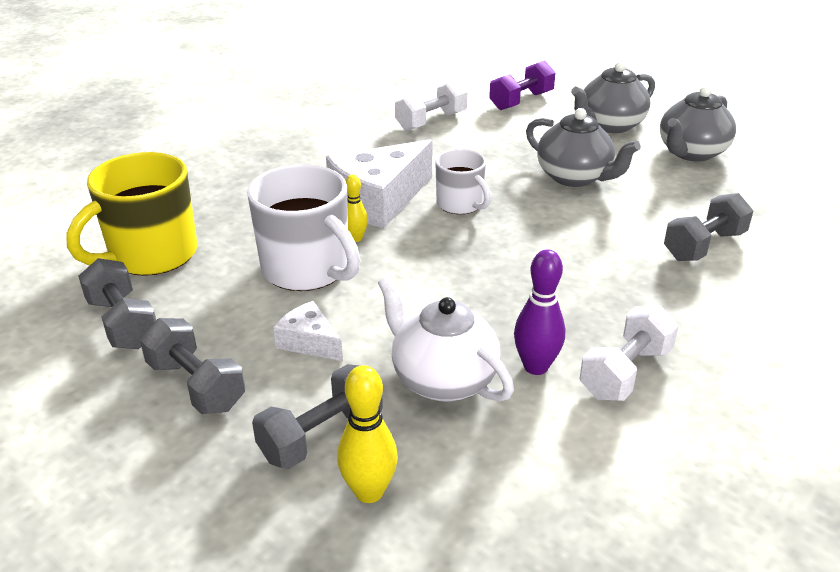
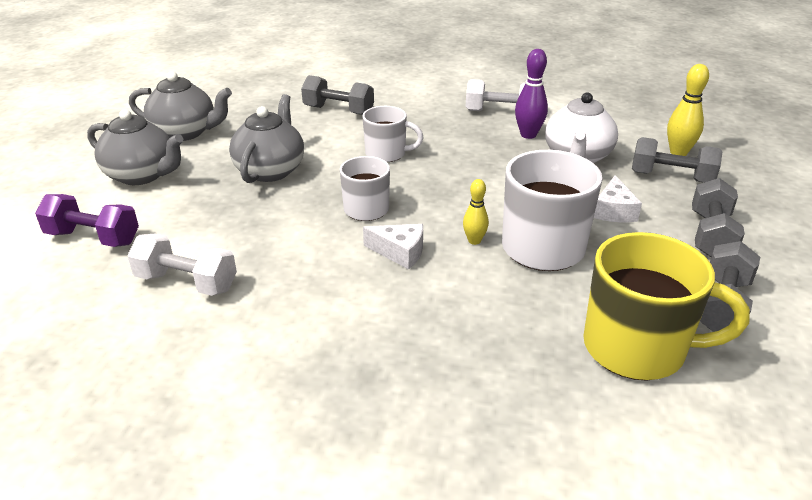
camera: 120 degrees left, 0 degrees up
white cheese [326,139,433,229] -> white cheese [363,224,423,269], size x0.50
none -> white mug [362,106,424,162]

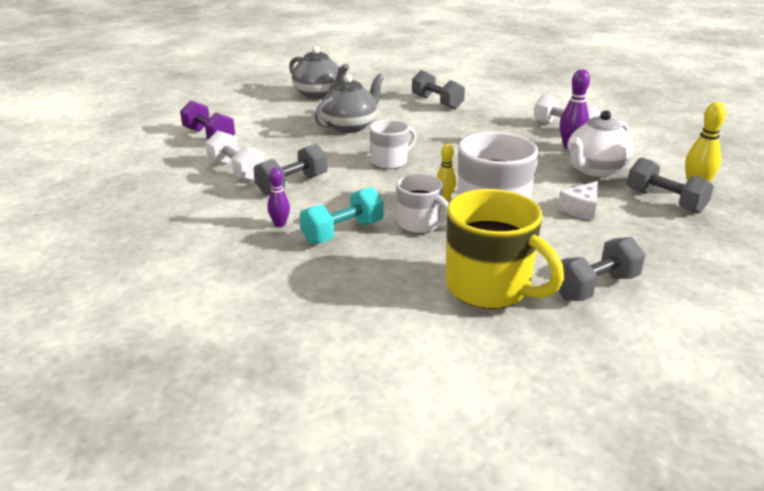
camera: 30 degrees right, 5 degrees down
grey teapot [87,109,183,185] -> none
white mug [362,106,424,162] -> white mug moved to [397,174,449,233]
white cheese [363,224,423,269] -> none
grey dumbbell [692,178,745,257] -> grey dumbbell moved to [254,144,328,195]
none -> purple bowling pin [267,168,290,227]
none -> turquoise dumbbell [300,187,384,244]

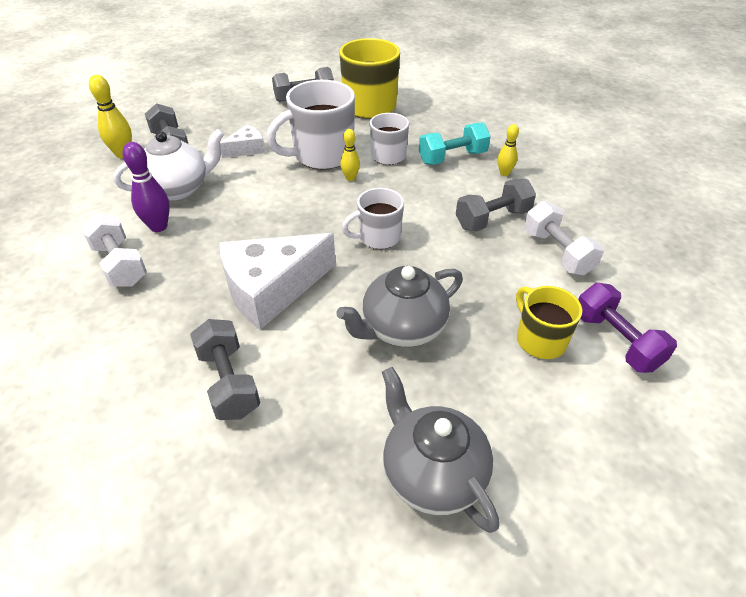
camera: 165 degrees left, 15 degrees up
purple bowling pin [267,168,290,227] -> yellow bowling pin [498,124,519,176]
none -> white cheese [220,233,336,330]
none -> yellow mug [516,286,582,359]

